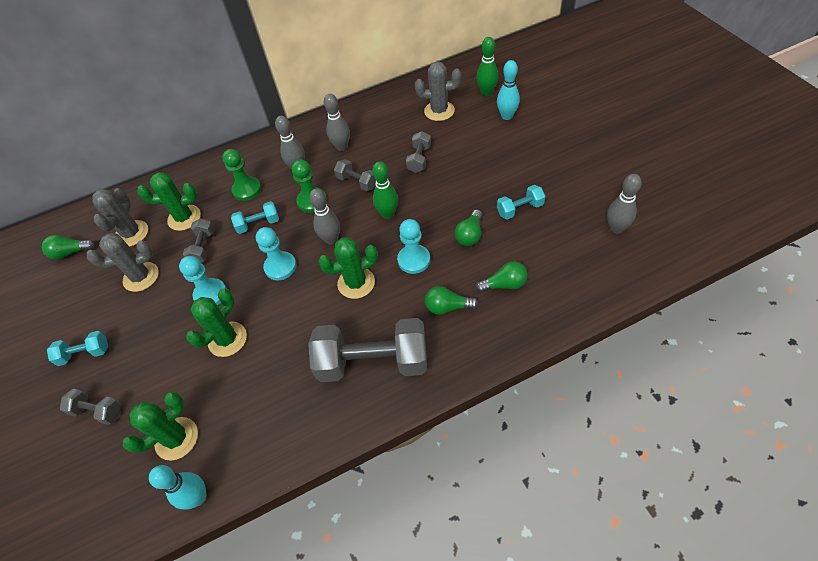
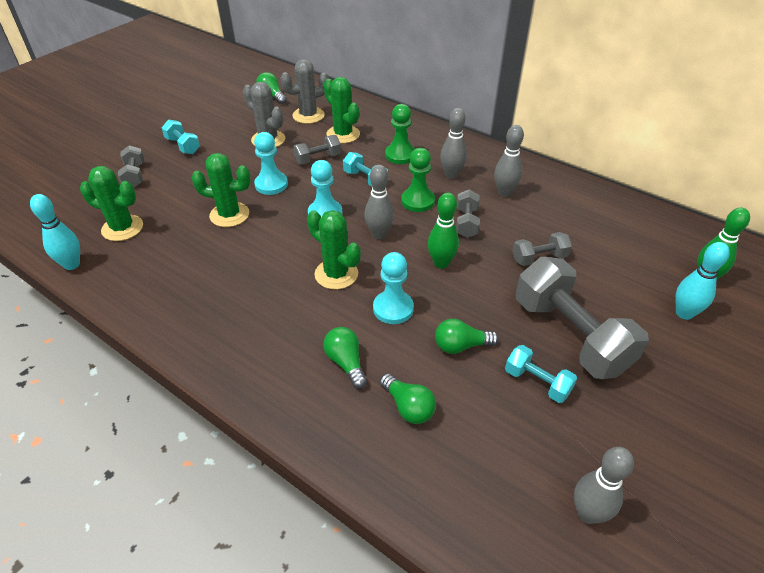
camera: 55 degrees right, 10 degrees down
grey dumbbell [308,318,427,382] -> grey dumbbell moved to [516,257,649,379]
grey cactus [415,62,461,121] -> none

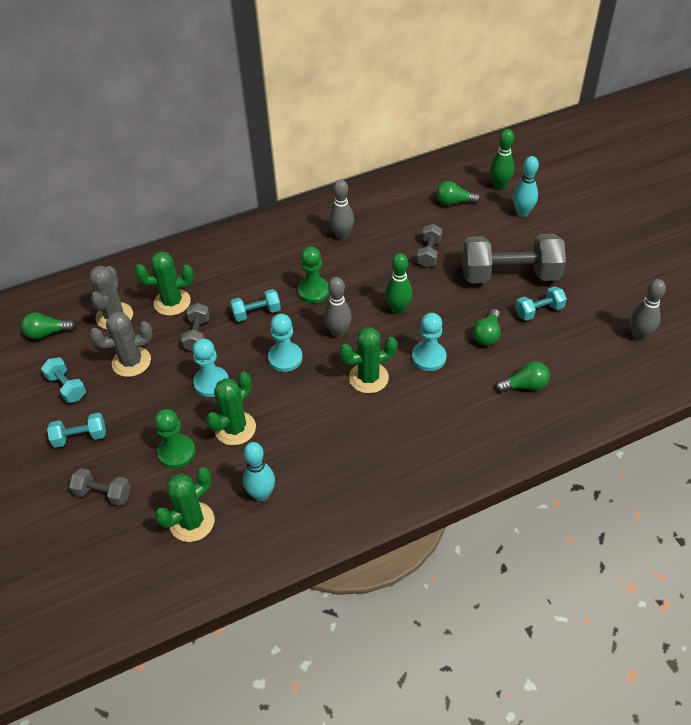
camera: 60 degrees left, 5 degrees up
turquoise bowling pin [30,194,80,270] -> turquoise bowling pin moved to [243,442,275,501]
green light bulb [323,327,367,389] -> green light bulb moved to [436,181,480,205]
green pawn [385,104,415,164] -> green pawn moved to [155,409,195,469]
grey bowling pin [440,108,467,179] -> none
grey dumbbell [456,190,480,238] -> none
none -> turquoise dumbbell [41,357,86,403]

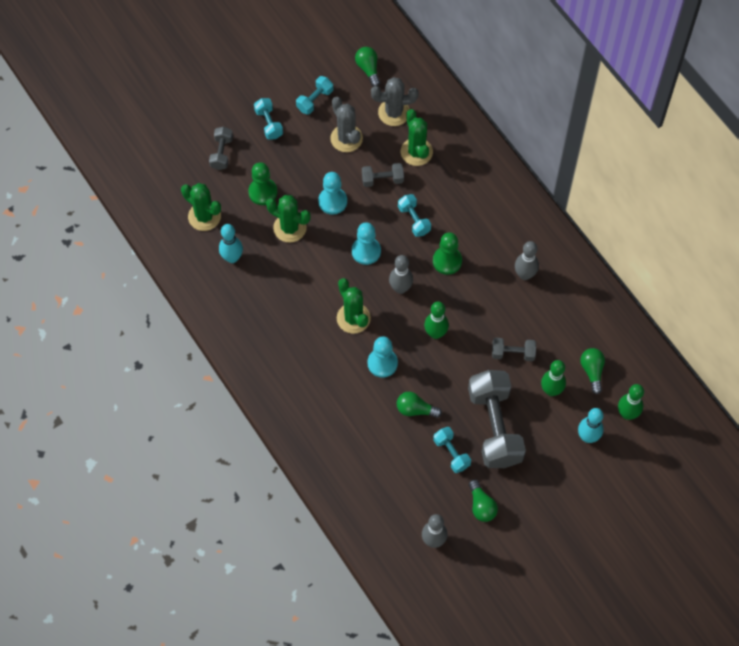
camera: 80 degrees right, 15 degrees up
green light bulb [495,361,550,392] -> green light bulb moved to [469,479,498,522]
none -> green bowling pin [541,360,566,396]

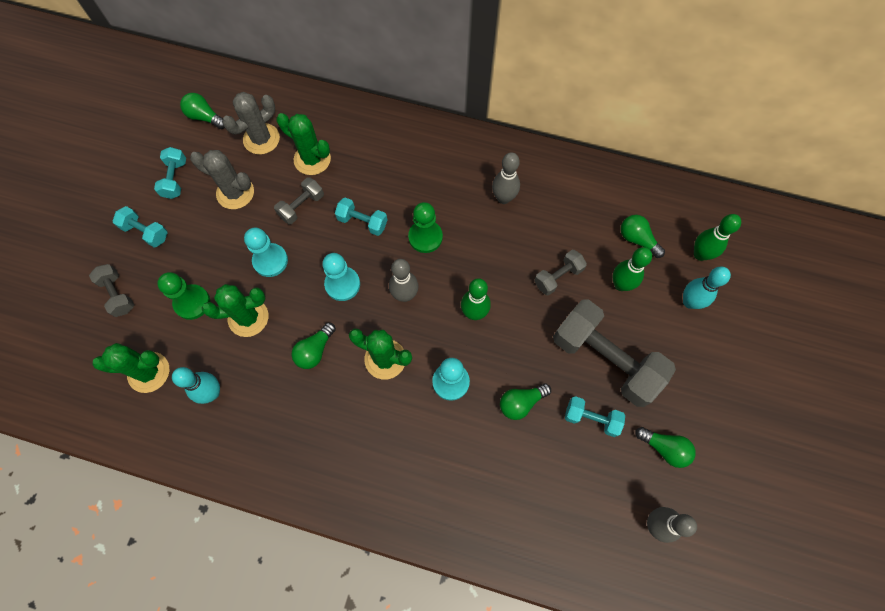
camera: 40 degrees left, 5 degrees up
none -> green light bulb [291,322,336,369]

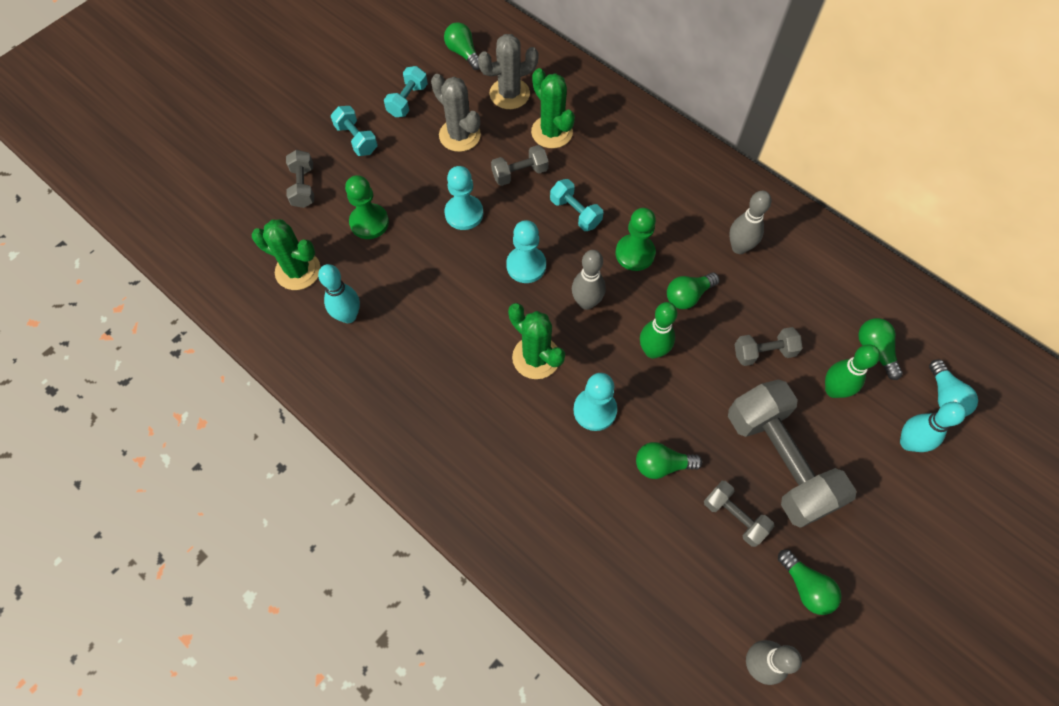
camera: 25 degrees right, 5 degrees down
green cactus [202,284,268,337] -> none
green light bulb [291,322,336,369] -> green light bulb moved to [667,272,719,309]
turquoise dumbbell [565,396,625,437] -> grey dumbbell [704,481,774,547]
green bowling pin [694,214,741,261] -> turquoise light bulb [929,360,978,417]

